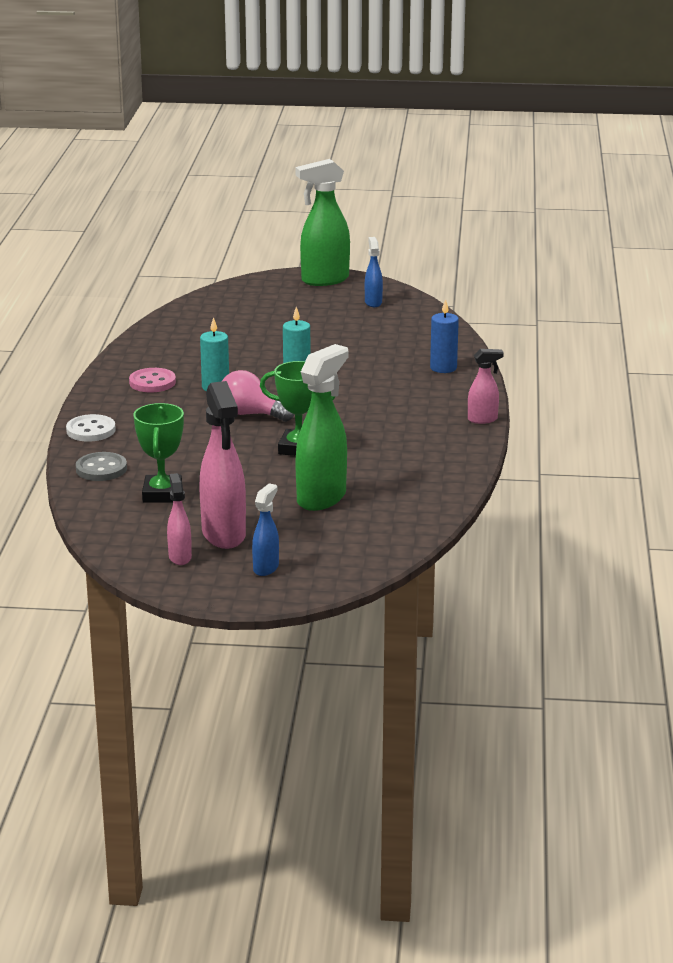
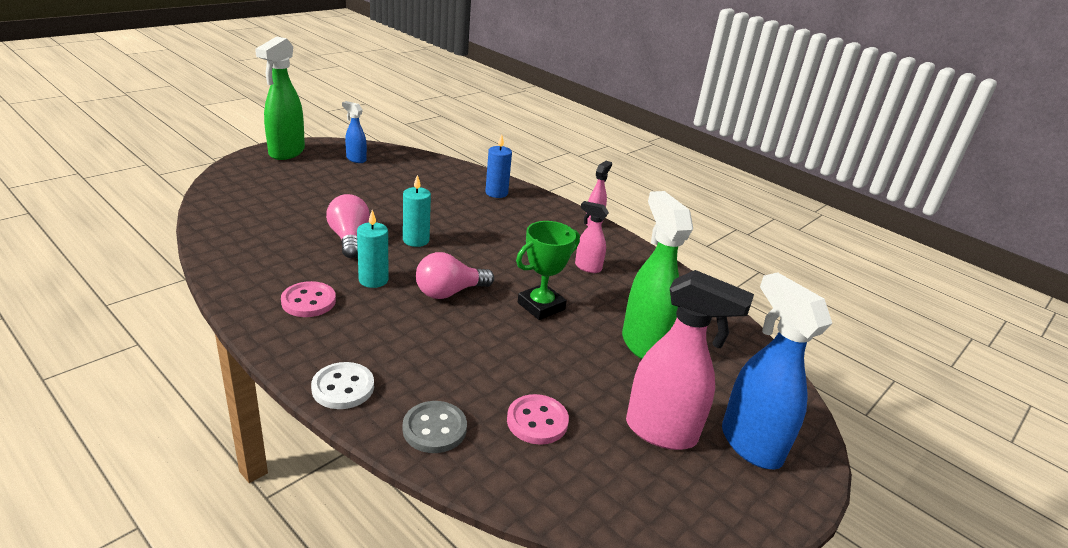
camera: 55 degrees left, 5 degrees up
green trophy [134,403,184,503] -> pink button [507,394,569,445]
pink spray bottle [167,473,192,565] -> pink spray bottle moved to [575,201,609,273]
blue spray bottle [252,483,279,576] -> blue spray bottle [722,272,832,469], size x1.92
none -> pink light bulb [326,194,370,258]

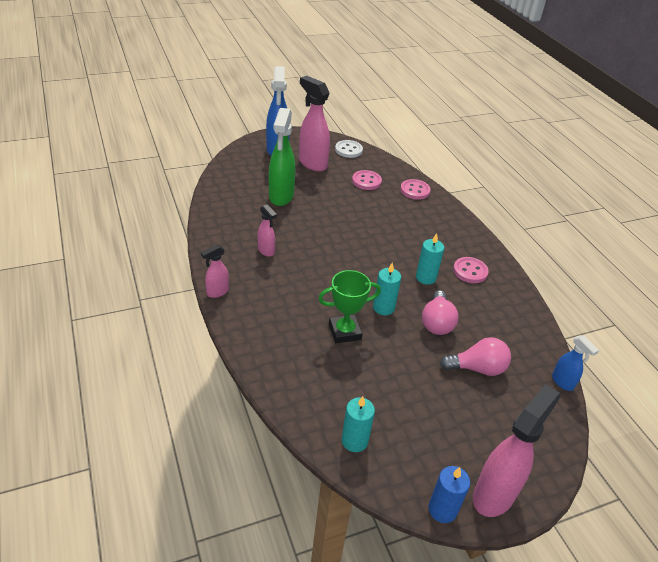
camera: 155 degrees left, 10 degrees up
green spray bottle [255,36,305,160] -> pink spray bottle [473,384,560,517]
white button [311,362,374,409] -> white button moved to [335,140,363,158]
blue spray bottle [342,101,367,163] -> blue spray bottle moved to [552,335,599,391]
grey button [403,401,467,453] -> pink button [400,179,431,200]
pink light bulb [416,252,494,299] -> pink light bulb moved to [440,337,511,376]
blue candle [485,134,512,198] -> blue candle moved to [428,466,470,523]
green trophy [516,221,580,320] -> green trophy moved to [318,270,381,343]
none -> turquoise candle [342,396,375,452]

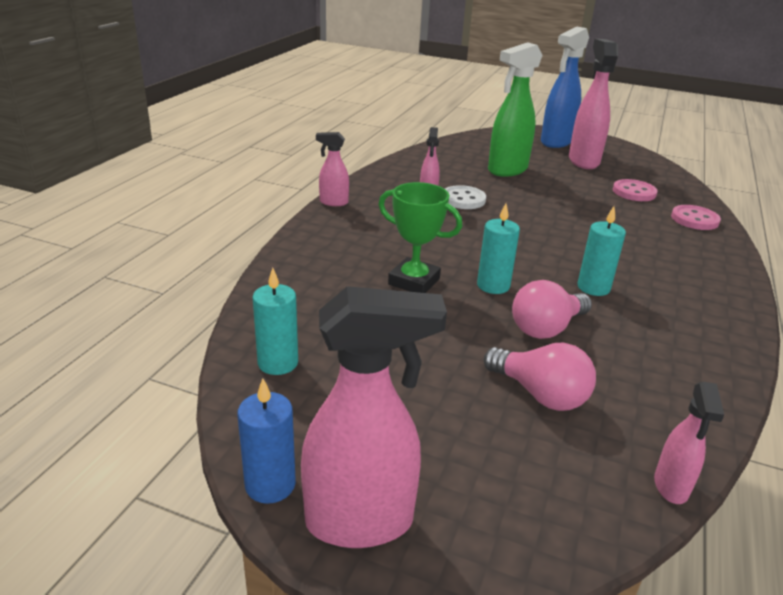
camera: 45 degrees right, 10 degrees down
white button [335,140,363,158] -> white button moved to [445,185,486,209]
pink button [453,257,489,283] -> none
blue spray bottle [552,335,599,391] -> pink spray bottle [654,382,724,504]

